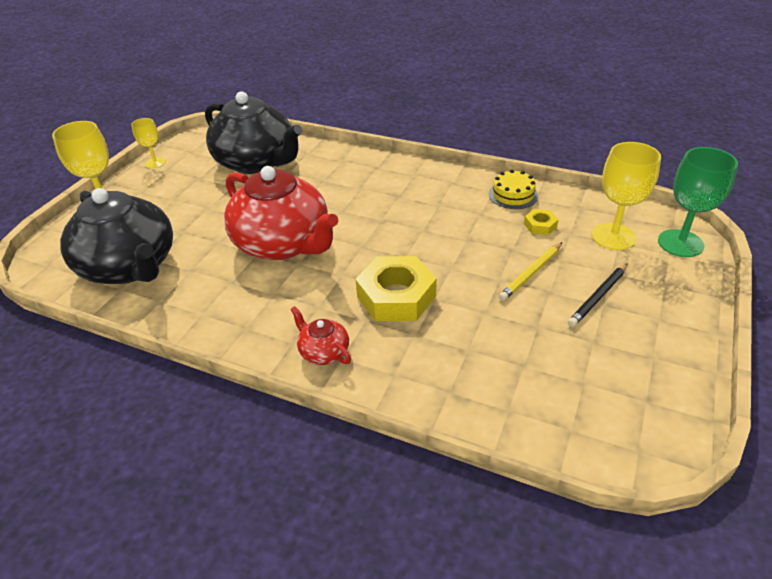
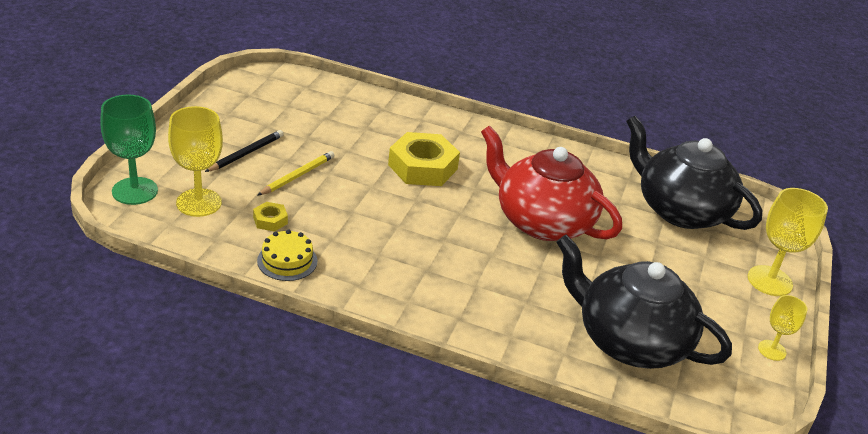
camera: 170 degrees right, 5 degrees down
red teapot [290,306,351,365] -> none

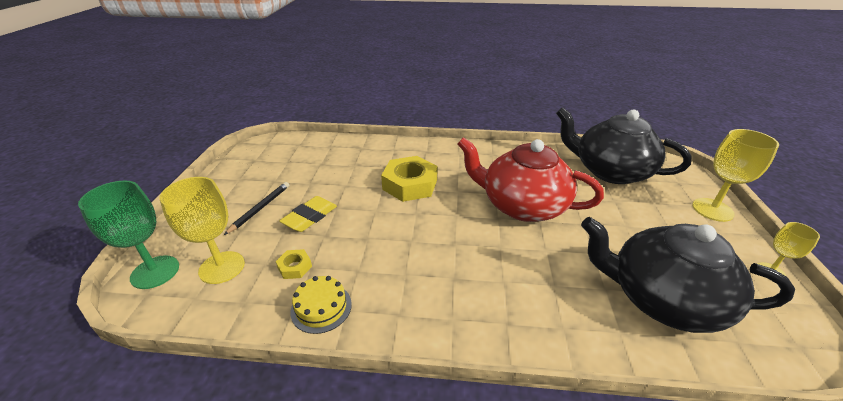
camera: 10 degrees left, 0 degrees up
yellow pencil [257,151,335,196] -> yellow eraser [279,196,337,232]

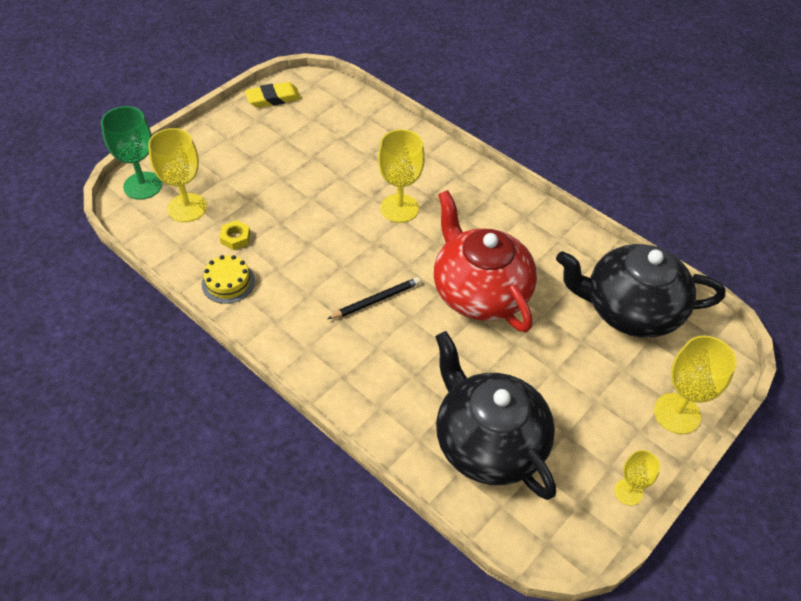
camera: 35 degrees right, 15 degrees up
black pencil [224,182,289,235] -> black pencil moved to [327,277,421,319]
yellow eraser [279,196,337,232] -> yellow eraser moved to [245,82,301,108]
yellow nut [381,156,438,202] -> yellow goblet [378,129,425,223]
black teapot [556,107,692,184] -> black teapot turned 60 degrees counterclockwise [556,244,726,338]

